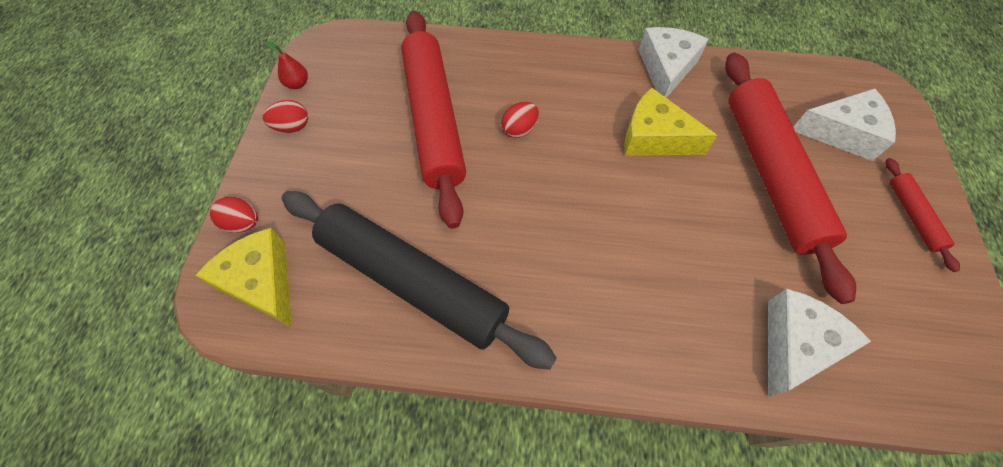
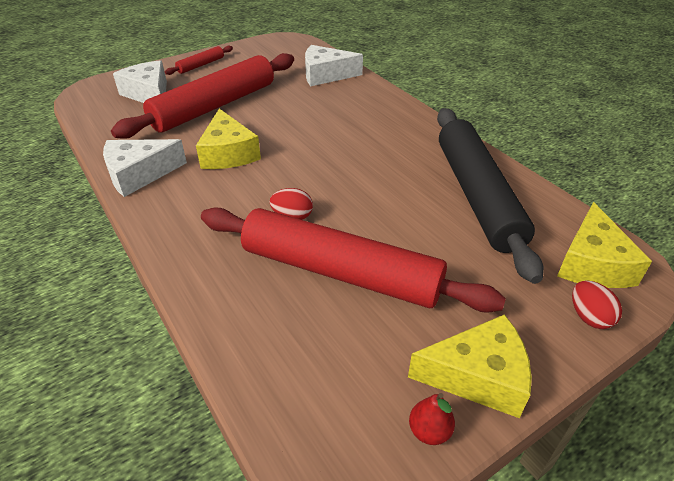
camera: 130 degrees left, 20 degrees down
red egg [262,100,308,133] -> yellow cheese [408,314,532,418]
red rolling pin [401,11,466,229] -> red rolling pin turned 75 degrees clockwise [201,208,506,313]

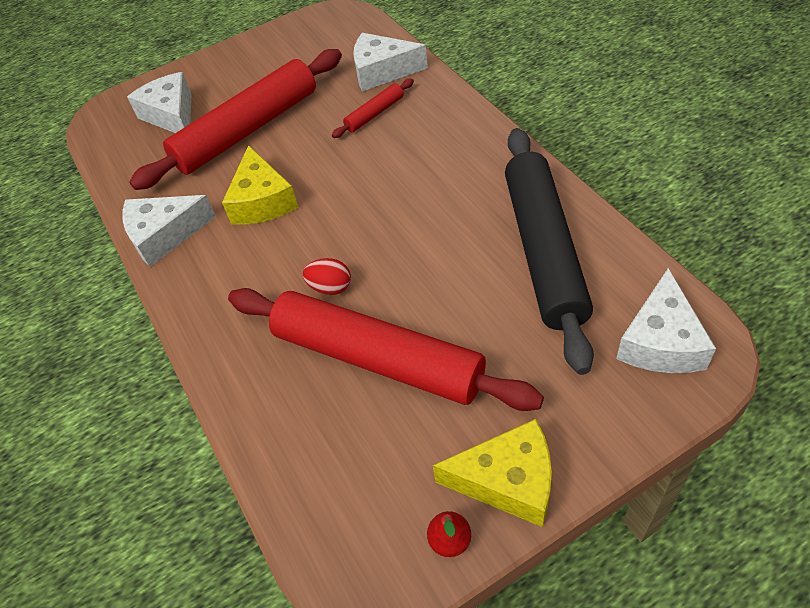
camera: 10 degrees right, 10 degrees up
red rolling pin [165,46,233,75] -> red rolling pin moved to [332,79,414,138]
yellow cheese [557,202,652,288] -> white cheese [616,268,716,373]
red egg [572,280,622,329] -> none

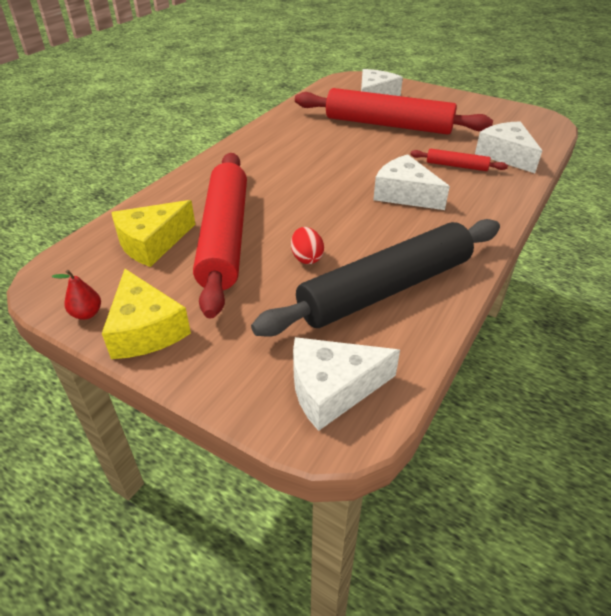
camera: 55 degrees right, 10 degrees down
white cheese [122,195,216,267] -> white cheese moved to [373,154,450,210]
yellow cheese [222,145,299,225] -> yellow cheese moved to [111,200,195,267]
red egg [303,258,351,295] -> red egg moved to [291,227,324,264]

